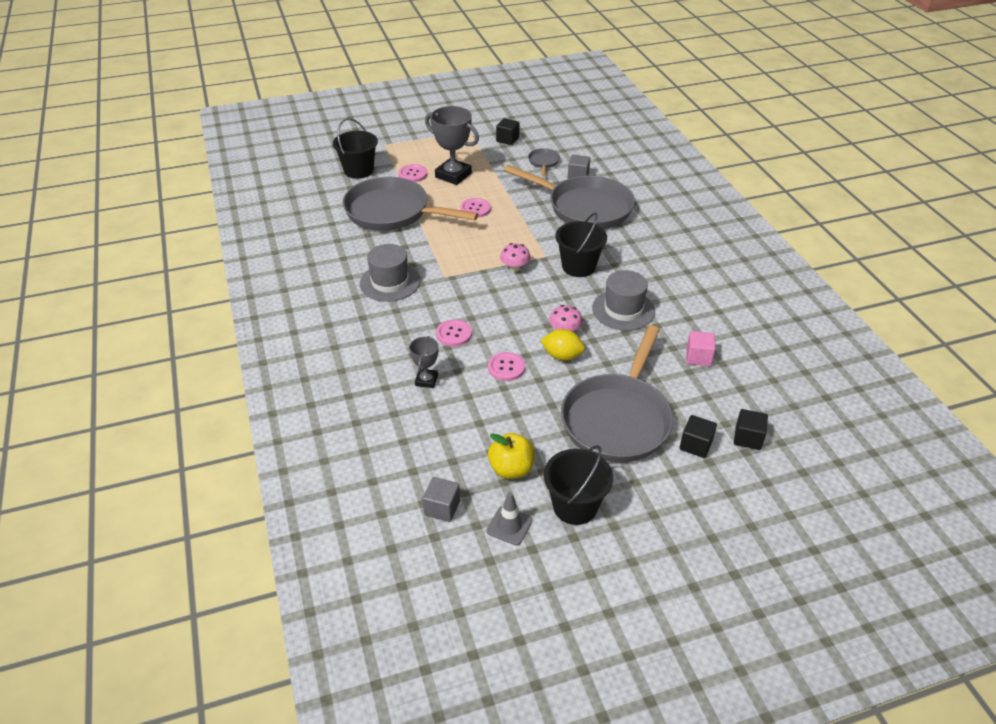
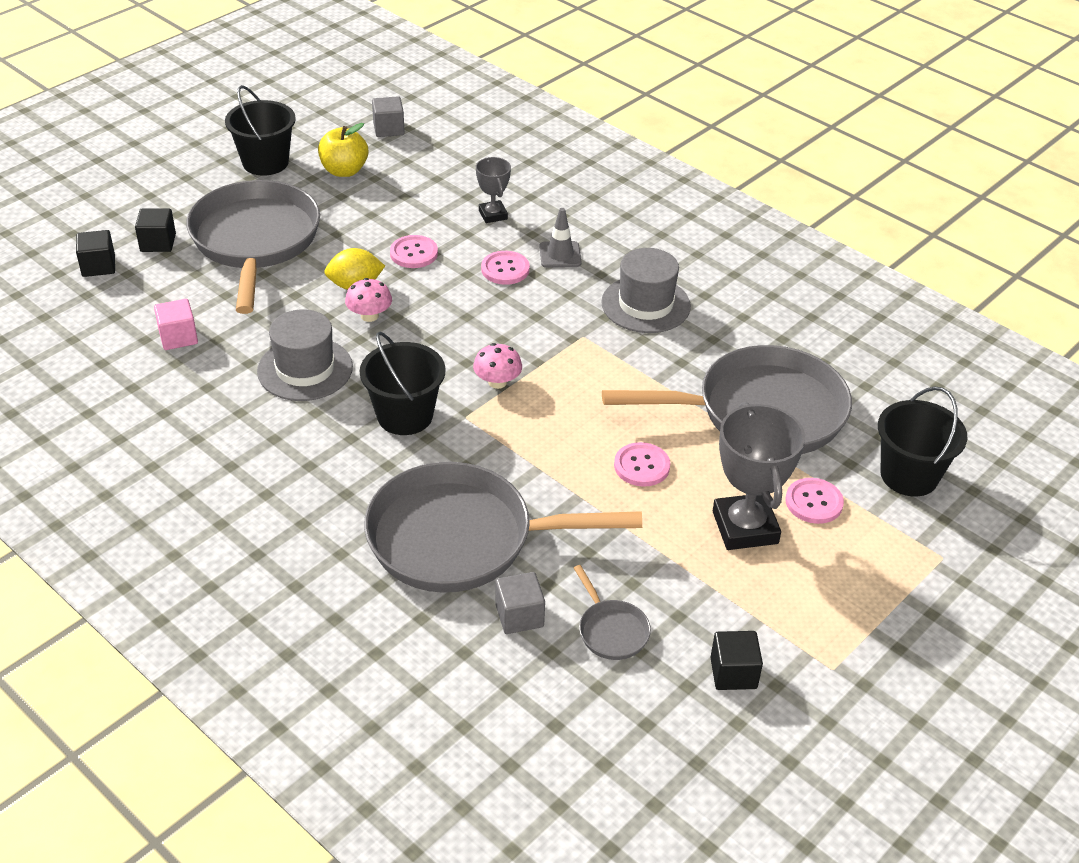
camera: 150 degrees right, 0 degrees up
grey trophy [425,106,479,185] -> grey trophy turned 75 degrees clockwise [713,402,805,550]
grey traffic cone [487,492,532,545] -> grey traffic cone moved to [540,208,581,268]

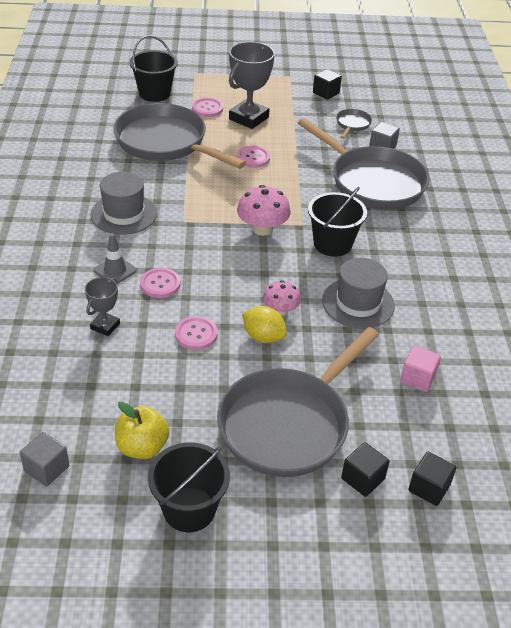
camera: 135 degrees left, 0 degrees up
pink mushroom [473,343,522,389] -> pink mushroom [237,185,291,236], size x1.55

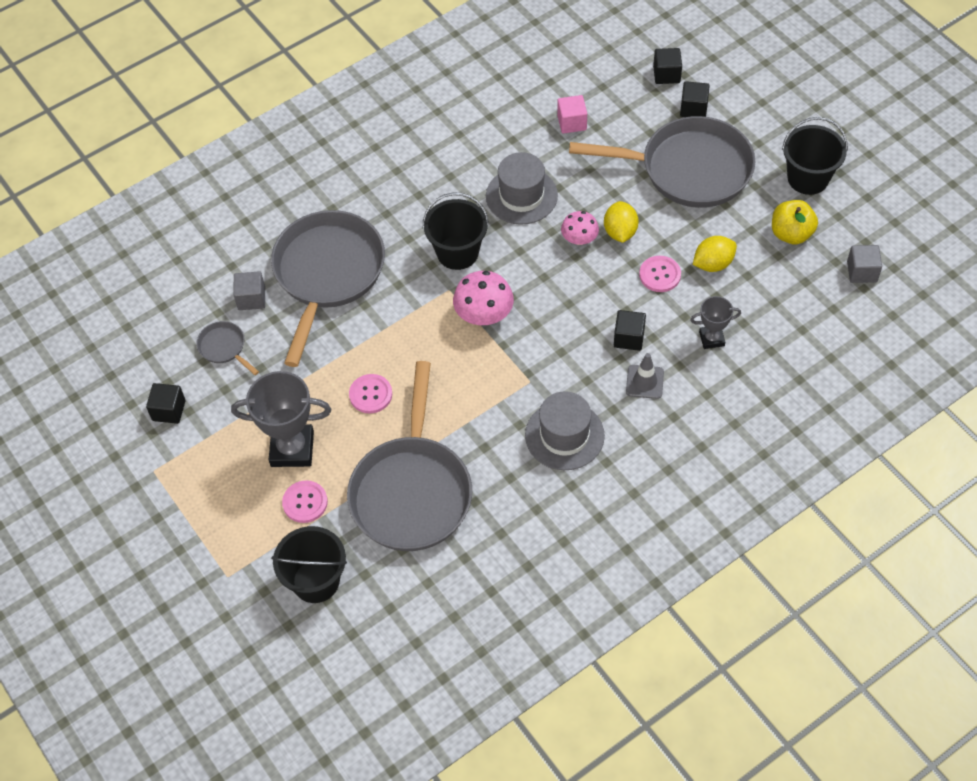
camera: 120 degrees left, 15 degrees up
pink button [140,268,180,298] -> black cube [614,310,646,351]
grey pan [336,109,372,139] -> grey pan turned 60 degrees clockwise [196,321,259,375]
none -> yellow lemon [693,236,737,272]

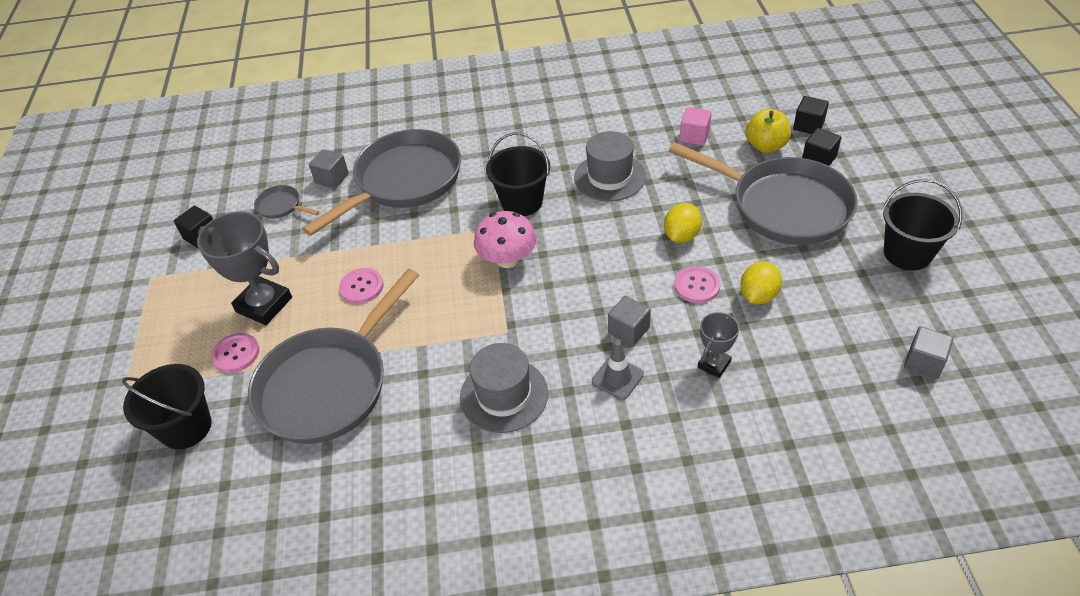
camera: 30 degrees right, 10 degrees down
grey pan [196,321,259,375] -> grey pan turned 45 degrees counterclockwise [254,185,319,219]
pink mushroom [561,211,599,245] -> none
black cube [614,310,646,351] -> grey cube [608,296,651,346]
grey trophy [690,296,741,349] -> grey trophy turned 75 degrees counterclockwise [698,312,739,378]
yellow lemon [693,236,737,272] -> yellow lemon turned 60 degrees counterclockwise [740,261,782,304]
yellow apple [772,200,818,245] -> yellow apple moved to [746,109,791,153]

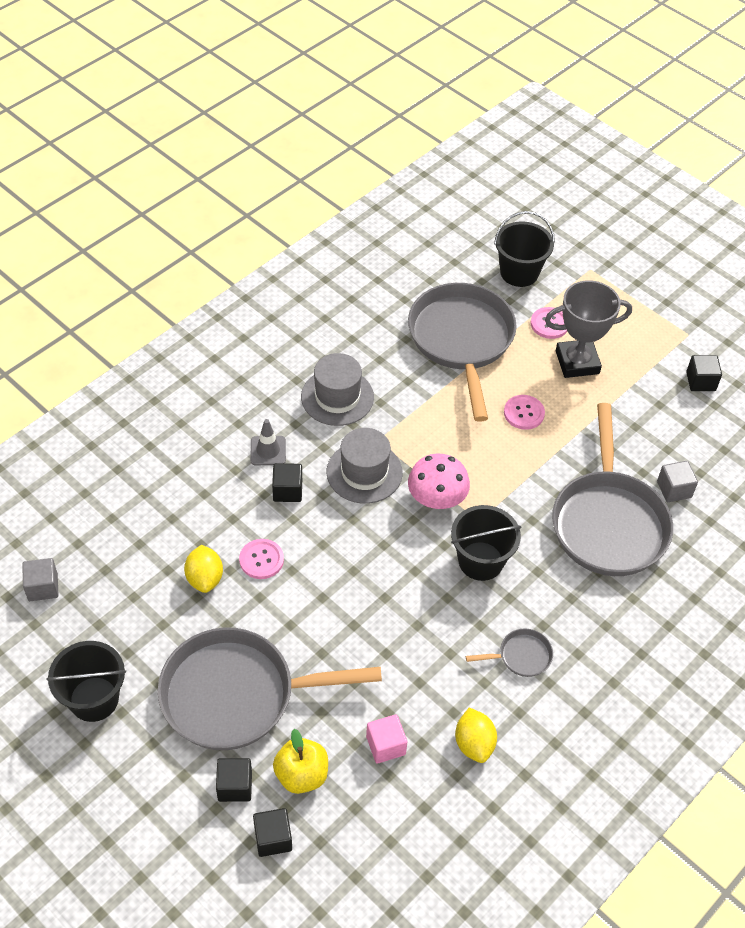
camera: 135 degrees right, 5 degrees up
grey pan [254,185,319,219] -> grey pan moved to [466,629,553,677]
grey hat [574,131,646,201] -> grey hat moved to [327,428,403,504]
grey cube [608,296,651,346] -> black cube [272,463,302,502]
yellow lemon [664,203,702,243] -> yellow lemon moved to [455,708,497,763]
grey trophy [698,312,739,378] -> none

